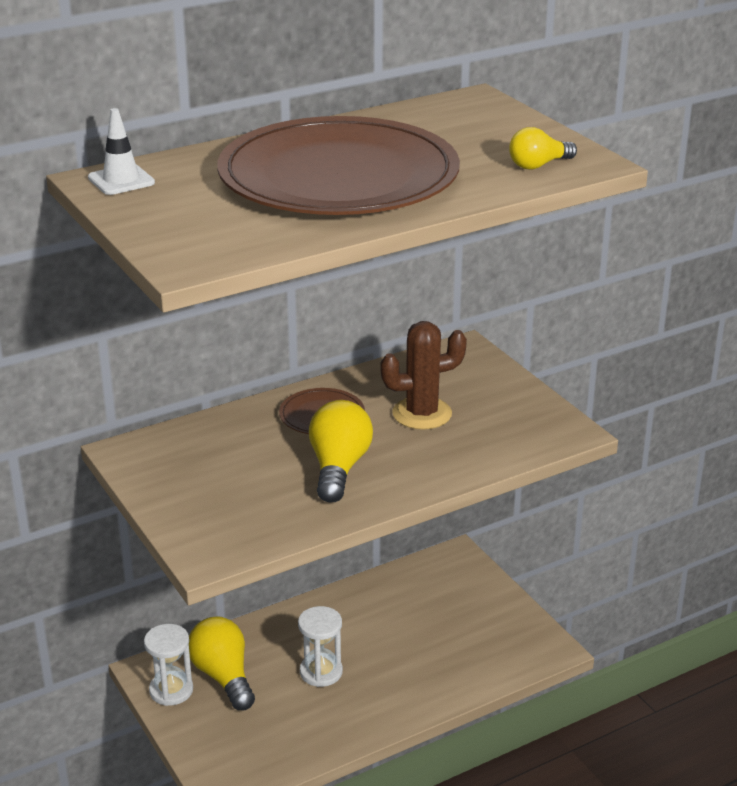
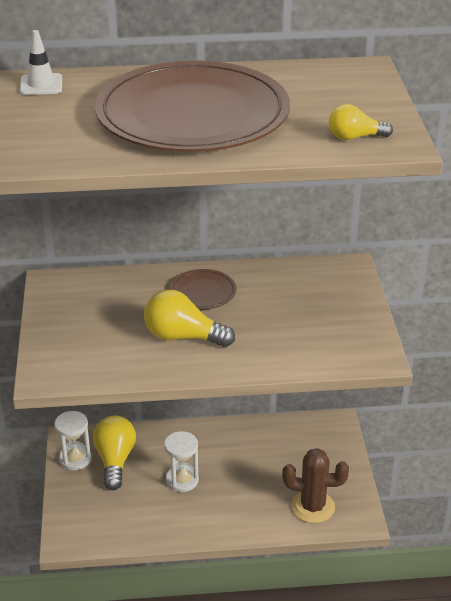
camera: 25 degrees right, 5 degrees up
yellow light bulb [309,400,373,502] -> yellow light bulb turned 105 degrees counterclockwise [144,289,235,347]
brown cactus [380,321,467,430] -> brown cactus moved to [282,448,349,523]

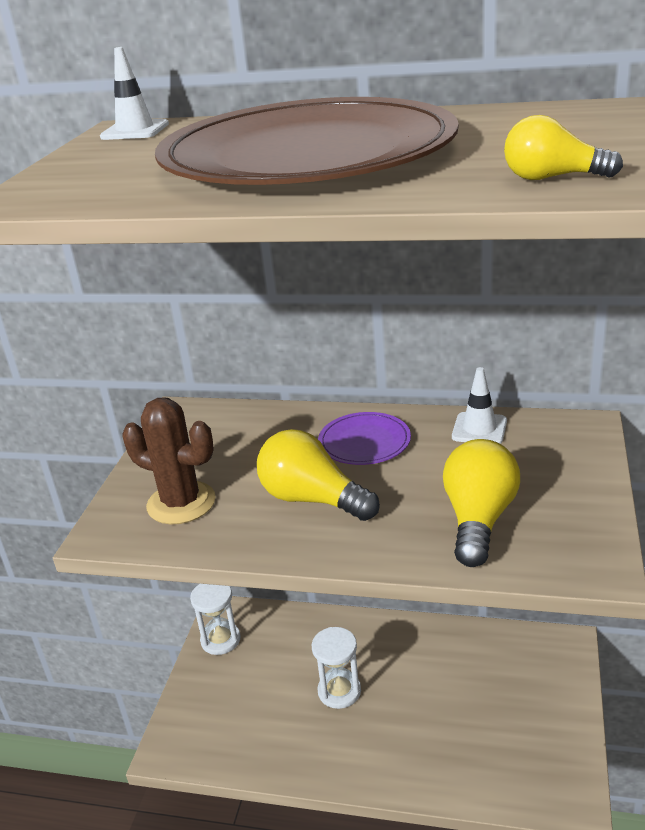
camera: 20 degrees right, 5 degrees down
yellow light bulb [93,415,136,490] -> yellow light bulb moved to [443,439,520,567]
brown plate [169,269,236,309] -> purple plate [318,412,411,465]
brown cactus [282,448,349,523] -> brown cactus moved to [123,397,216,524]
none -> white traffic cone [452,367,507,444]

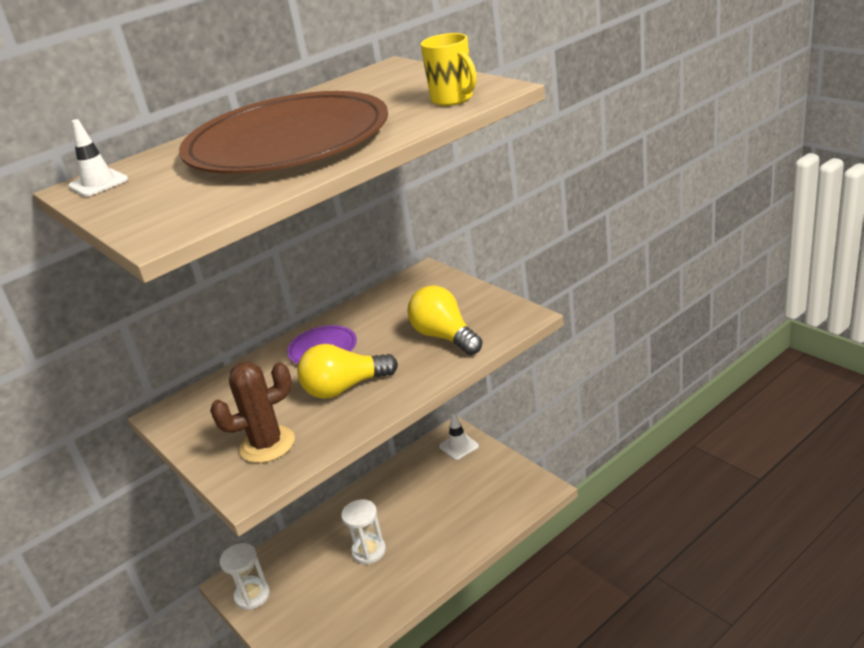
camera: 50 degrees left, 0 degrees up
white traffic cone [452,367,507,444] -> white traffic cone moved to [439,412,479,460]
yellow light bulb [504,115,623,180] -> yellow mug [420,33,476,106]

